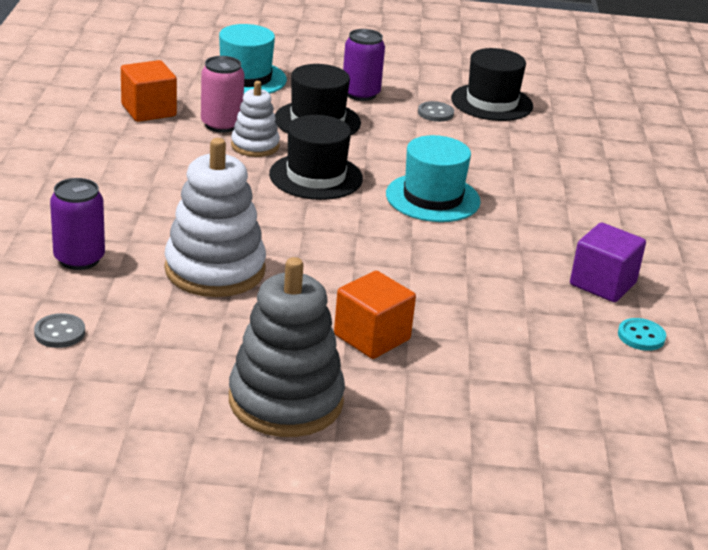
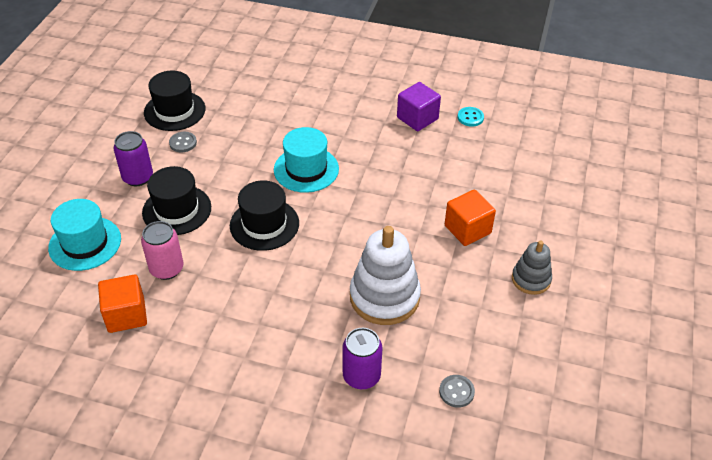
camera: 75 degrees left, 15 degrees up
grey stacking toy [229,257,345,437] -> grey stacking toy [512,240,552,295], size x0.57
white stacking toy [231,81,280,157] -> none

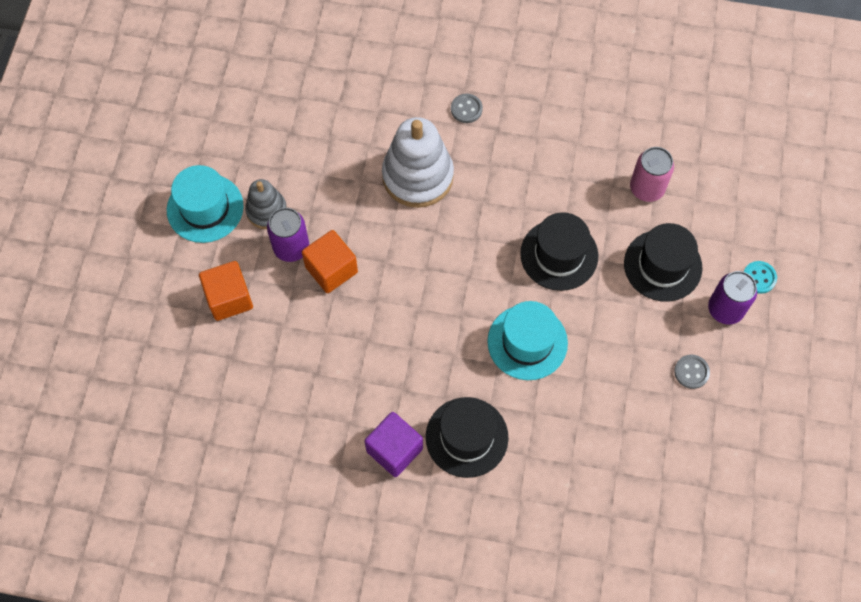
camera: 175 degrees right, 20 degrees up
turquoise hat [48,199,121,271] -> turquoise hat moved to [167,165,244,243]
orange cube [98,274,147,333] -> orange cube moved to [199,261,253,321]
black hat [144,71,205,131] -> black hat moved to [426,397,509,478]
purple can [342,328,382,389] -> purple can moved to [267,208,309,262]
grey button [439,375,475,408] -> grey button moved to [451,94,483,123]
turquoise button [458,107,484,127] -> turquoise button moved to [743,261,777,294]

